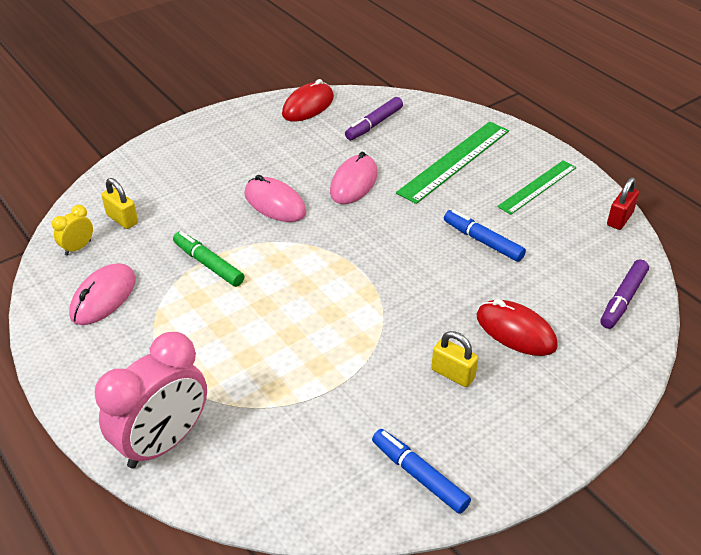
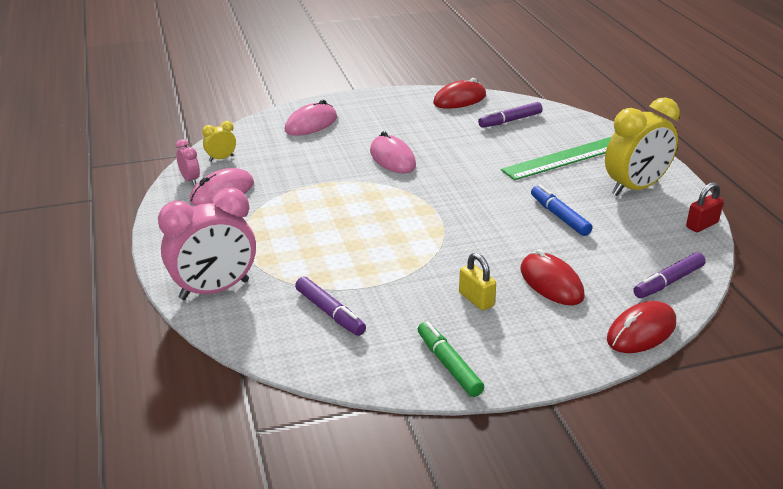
camera: 20 degrees right, 10 degrees down
yellow padlock [101,178,138,229] -> none
green marker [173,231,244,287] -> green marker moved to [418,322,484,397]
pink mouse [330,152,378,204] -> pink mouse moved to [285,100,337,136]
blue marker [372,429,471,514] -> none
green ruler [497,160,576,215] -> yellow clock [605,97,680,196]
none -> pink clock [175,139,200,185]
none -> purple marker [295,276,366,336]
none -> red mouse [607,301,676,353]

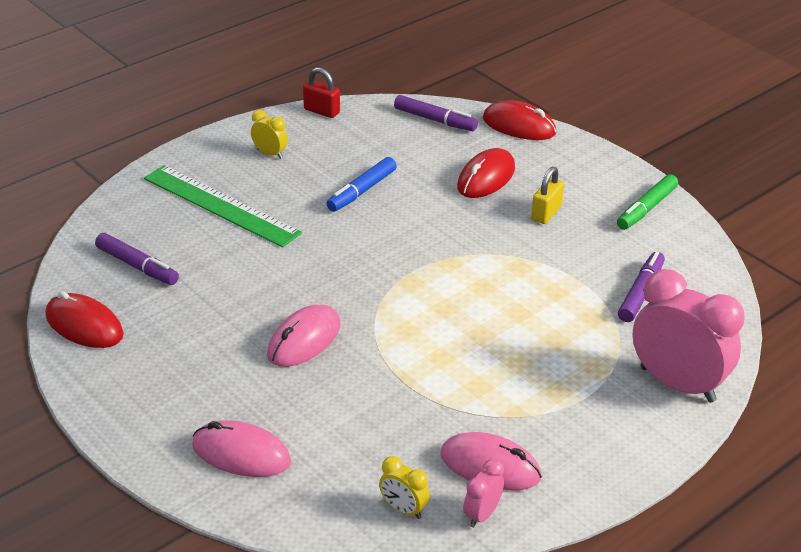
camera: 115 degrees left, 5 degrees up
yellow clock [605,97,680,196] -> yellow clock [251,110,288,159], size x0.45

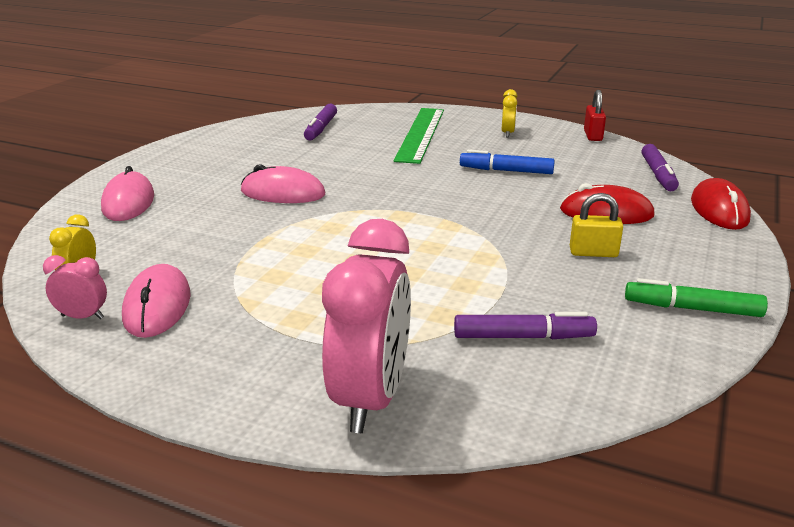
camera: 65 degrees right, 10 degrees down
red mouse [45,291,124,348] -> none

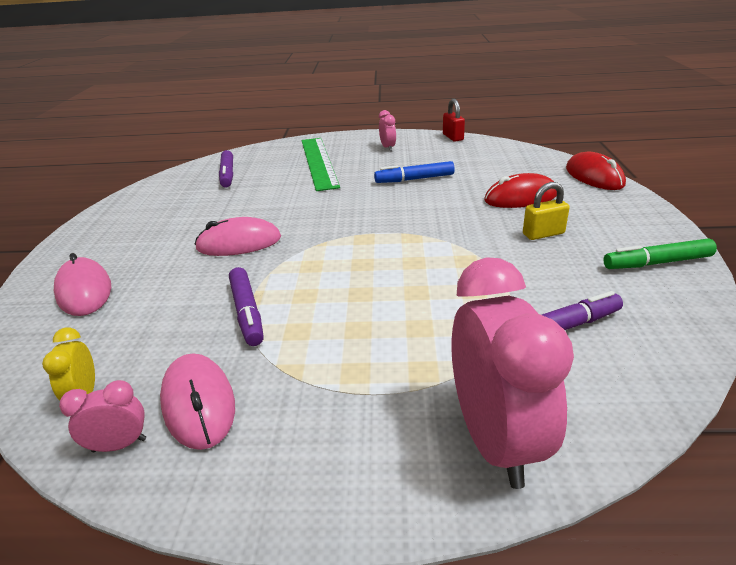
camera: 20 degrees left, 5 degrees up
yellow clock [501,89,517,138] -> pink clock [379,110,396,151]
purple marker [642,144,679,191] -> purple marker moved to [229,267,264,346]

